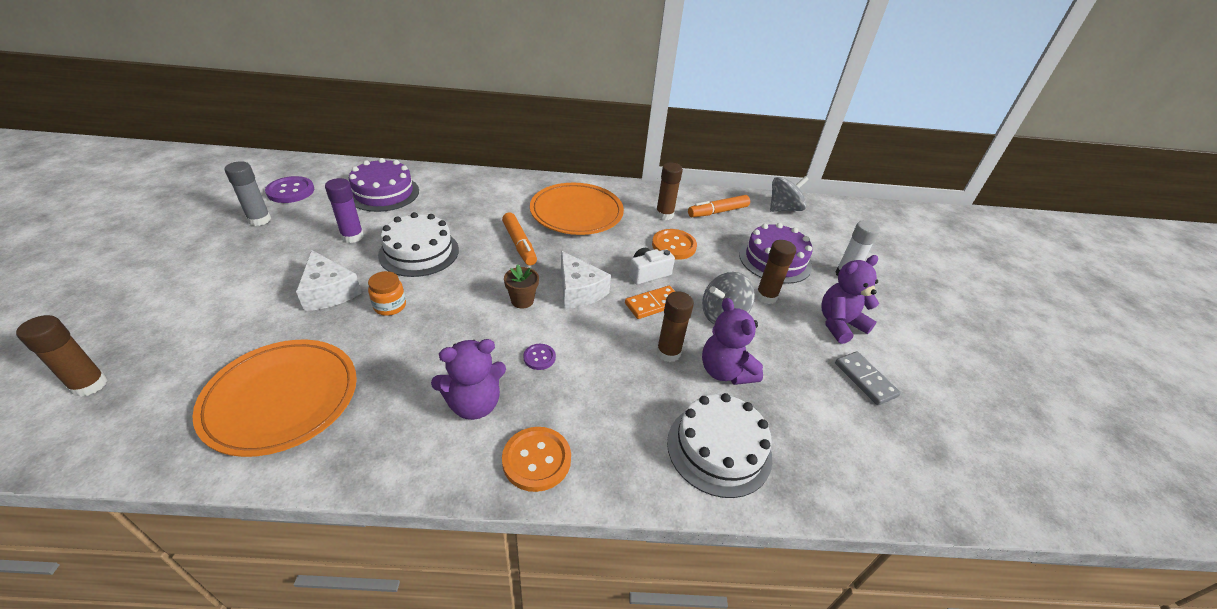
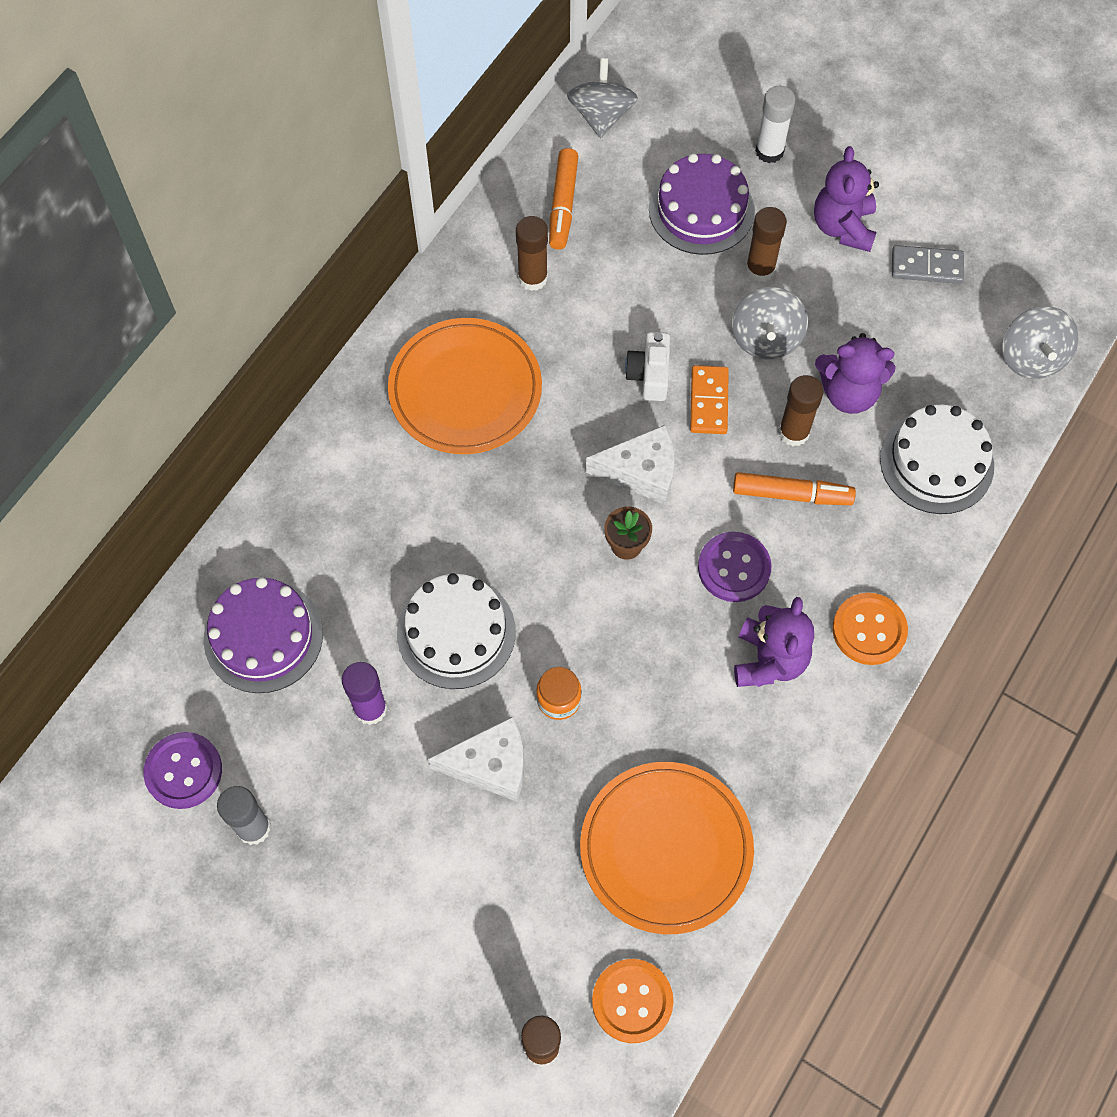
camera: 55 degrees left, 25 degrees up
orange marker [502,212,537,266] -> orange marker moved to [733,472,856,505]
purple button [523,344,556,370] -> purple button [698,532,772,602], size x1.80
orange button [652,229,697,260] -> orange button moved to [592,959,673,1043]
none -> grey spinning top [1002,306,1079,379]

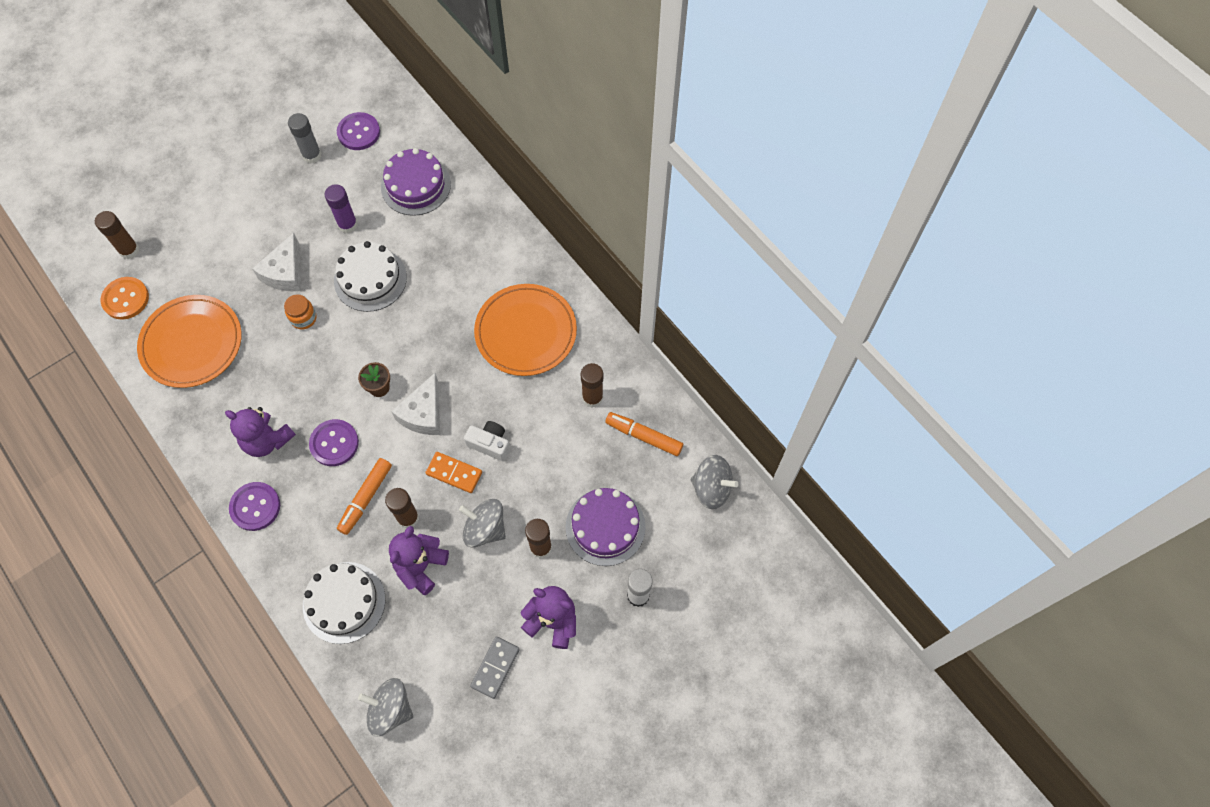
camera: 110 degrees right, 0 degrees up
orange button [832,593,908,665] -> purple button [229,482,280,531]

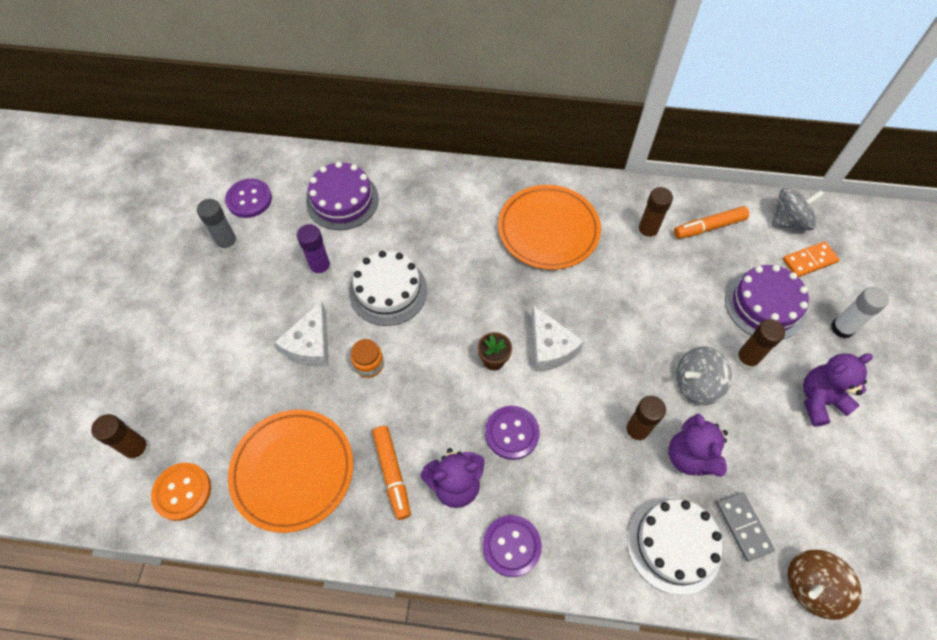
camera: 45 degrees left, 5 degrees down
white cheese [252,233,301,291] -> white cheese turned 45 degrees clockwise [275,300,329,367]
orange marker [337,458,392,535] -> orange marker moved to [372,426,411,520]
grey spinning top [358,678,413,736] -> brown spinning top [787,550,862,620]
orange domino [425,452,482,493] -> orange domino moved to [783,241,840,277]
white camera [464,421,510,461] -> none
grey domino [470,637,520,699] -> grey domino moved to [716,492,775,561]

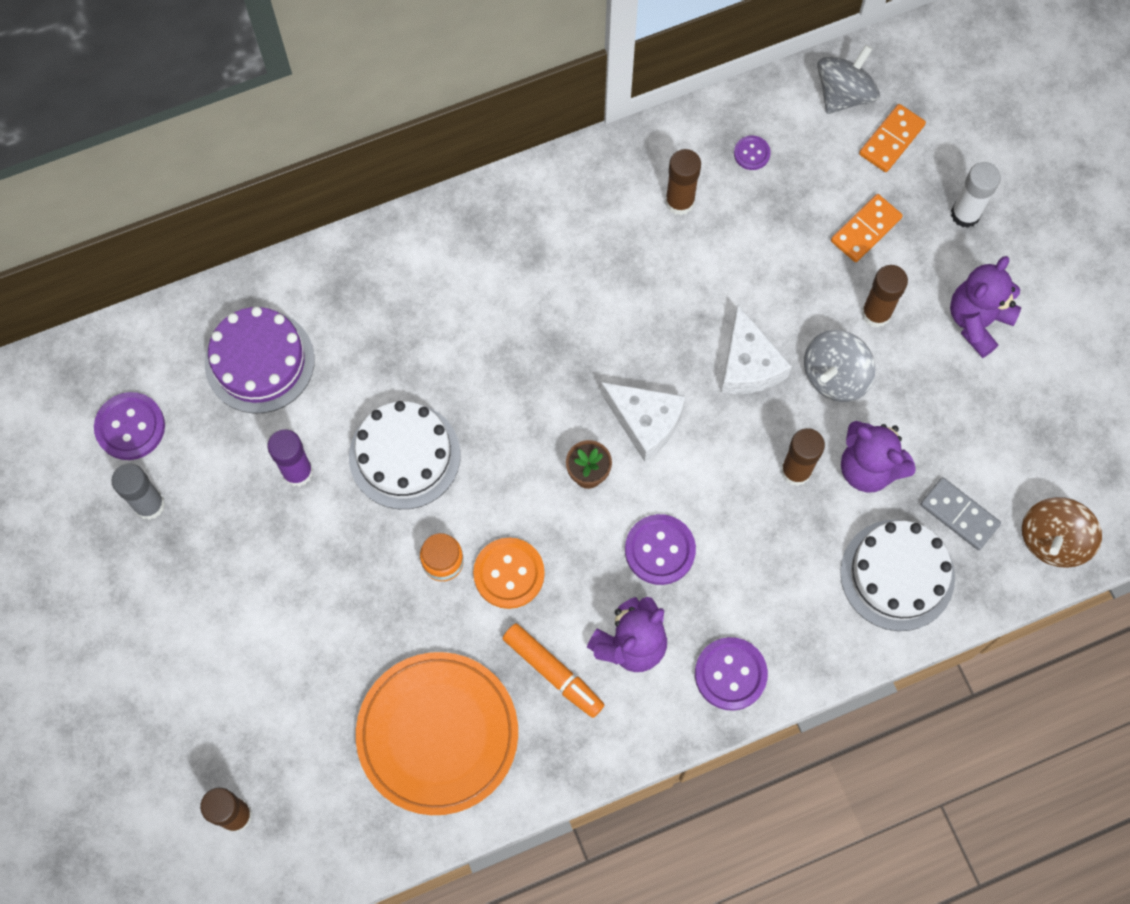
camera: 30 degrees left, 10 degrees up
orange button [151,463,211,521] -> orange button moved to [473,538,545,609]
white cheese [275,300,329,367] -> white cheese moved to [721,305,792,394]
orange plate [498,185,601,270] -> none
orange marker [674,206,749,239] -> purple button [734,136,771,170]
purple cake [725,265,809,340] -> orange domino [831,194,903,262]

